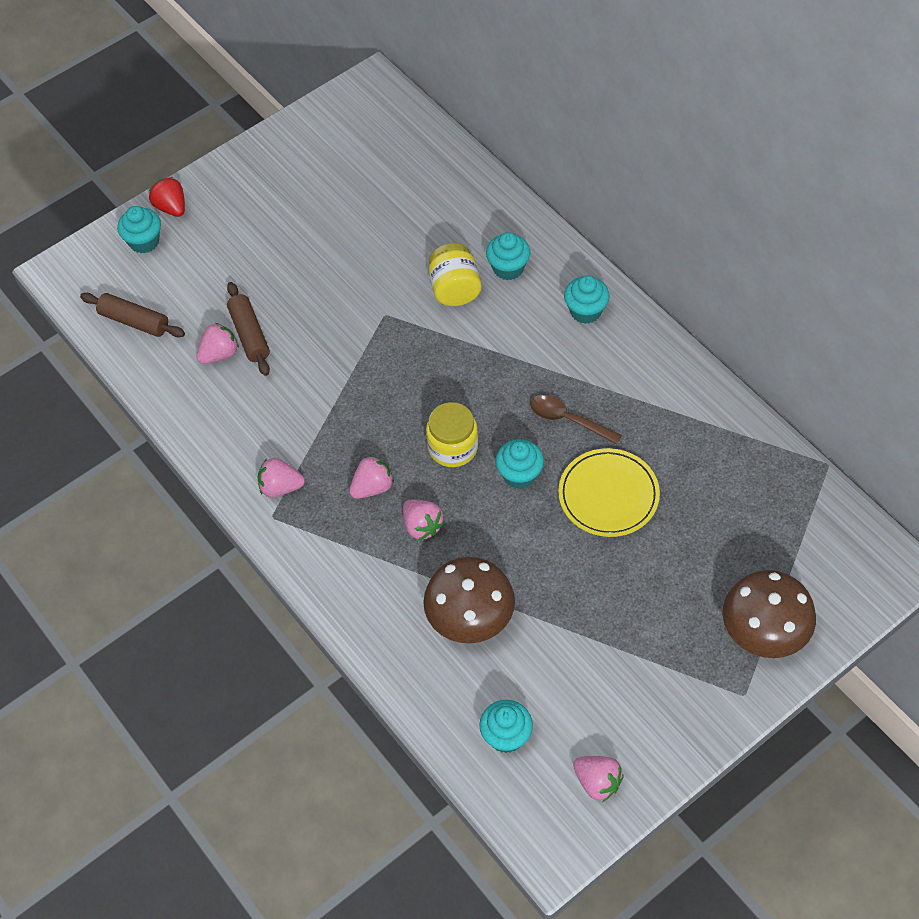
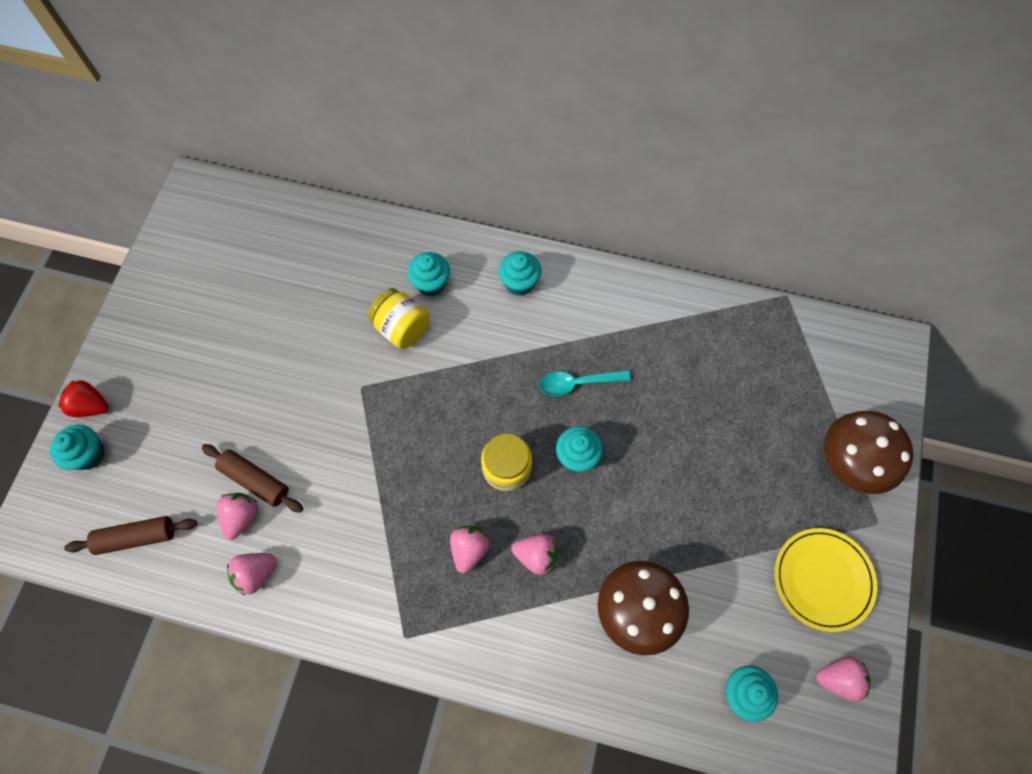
camera: 40 degrees left, 10 degrees up
pink strawberry [258,458,305,498] -> pink strawberry moved to [227,553,276,595]
brown spoon [530,395,622,445] -> turquoise spoon [539,370,631,396]
yellow plate [558,448,660,537] -> yellow plate moved to [774,528,877,632]

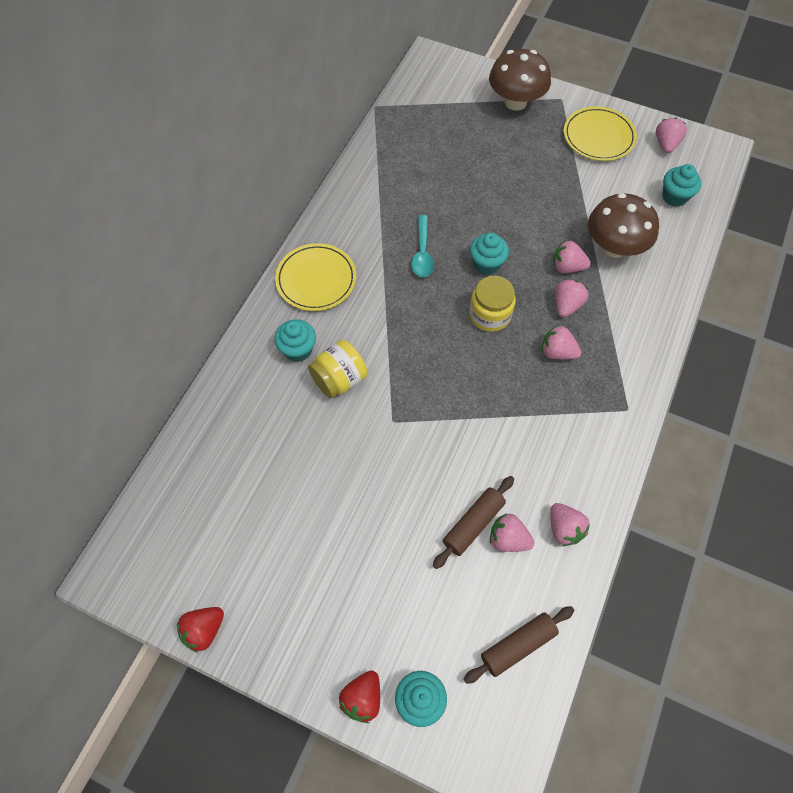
camera: 80 degrees left, 5 degrees down
brown rolling pin [64,516,197,555] -> brown rolling pin turned 60 degrees clockwise [464,606,574,684]
turquoise cupcake [498,251,541,295] -> yellow plate [275,243,356,311]
none -> red strawberry [177,607,224,653]
none -> pink strawberry [553,241,591,273]

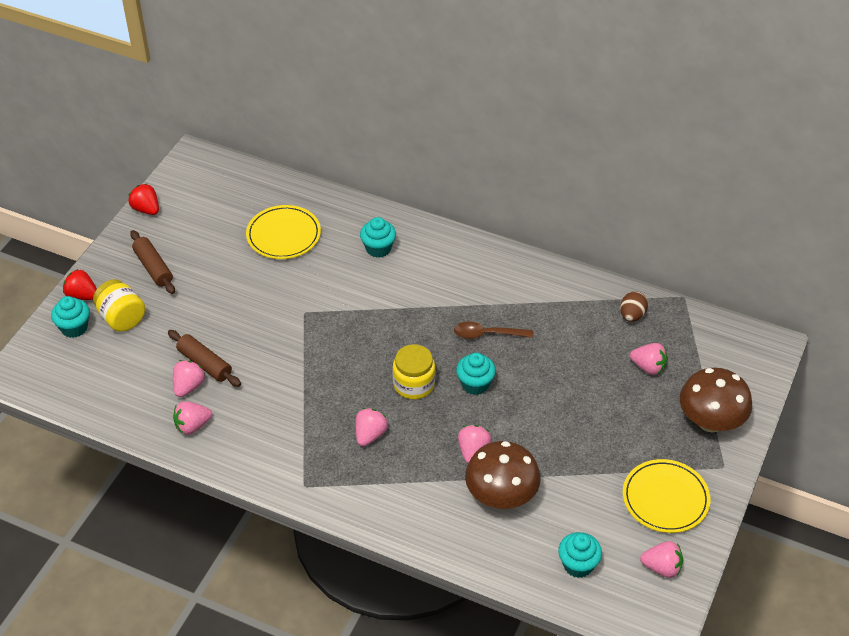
camera: 90 degrees right, 15 degrees down
yellow plate [275,243,356,311] -> yellow plate moved to [246,205,321,259]
yellow jar [308,340,368,398] -> yellow jar moved to [93,279,145,332]
turquoise spoon [411,215,434,277] -> brown spoon [454,321,533,339]
brown rolling pin [464,606,574,684] -> brown rolling pin moved to [130,230,175,294]
pink strawberry [555,279,588,317] -> pink strawberry moved to [630,343,667,375]
none -> brown egg [620,291,648,322]

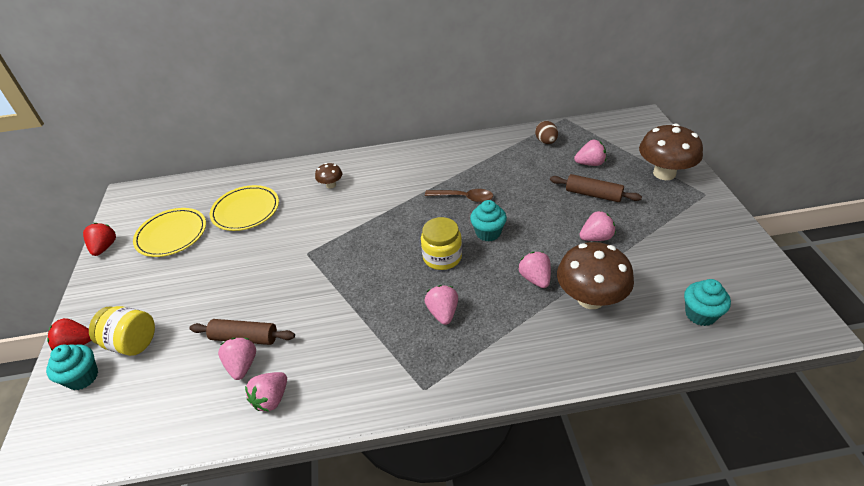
camera: 30 degrees left, 5 degrees down
red strawberry [128,184,159,215] -> red strawberry turned 75 degrees clockwise [83,223,116,256]
brown rolling pin [130,230,175,294] -> brown rolling pin moved to [550,174,642,202]
turquoise cupcake [360,217,396,258] -> brown mushroom [315,163,342,189]
brown spoon [454,321,533,339] -> brown spoon turned 135 degrees counterclockwise [425,189,493,202]
yellow plate [623,459,711,533] -> yellow plate moved to [133,208,206,257]
pink strawberry [640,541,683,578] -> pink strawberry moved to [579,211,616,241]

